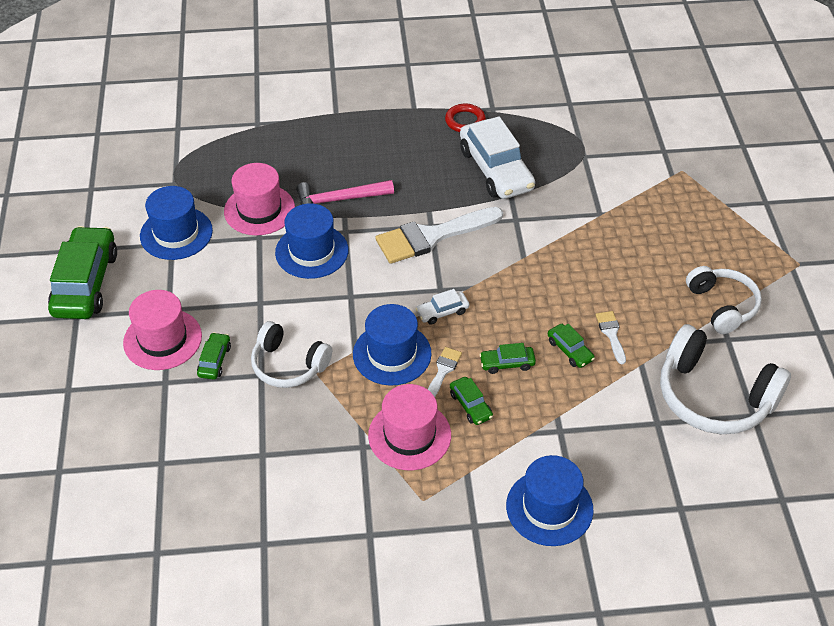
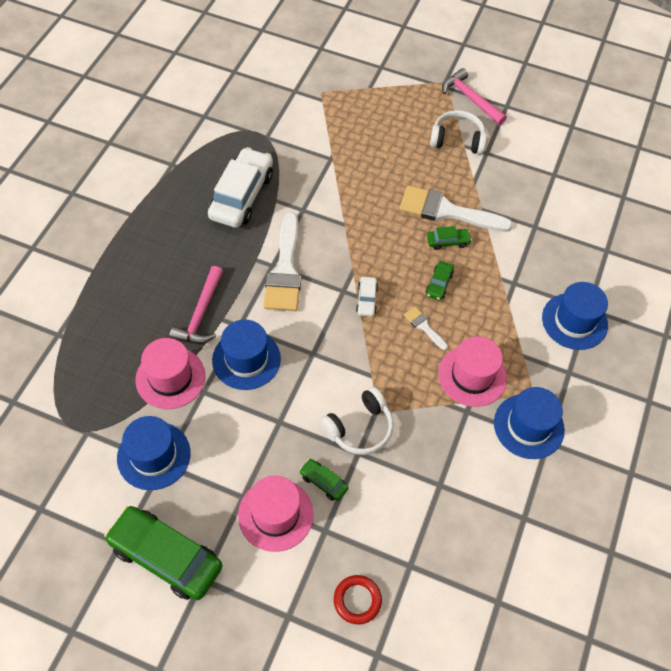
camera: 65 degrees left, 10 degrees up
blue hat [353,304,432,385] -> blue hat moved to [494,387,565,459]
red ring [445,103,486,132] -> red ring moved to [334,575,382,624]
green car [450,377,493,425] -> none
white car [460,116,535,199] -> white car turned 75 degrees counterclockwise [208,147,273,228]
white brush [596,311,626,364] -> white brush [399,185,513,232], size x2.17
white headphones [660,324,791,434] -> none
none -> pink hammer [442,68,507,125]

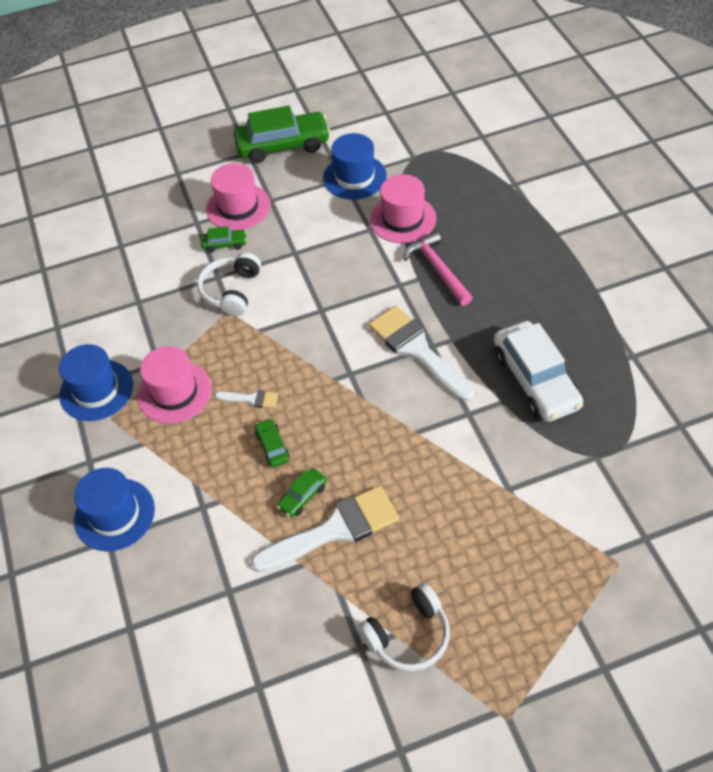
camera: 145 degrees right, 5 degrees down
blue hat [212,319,281,390] -> none
red ring [334,575,382,624] -> none
white car [356,277,378,317] -> none
pink hammer [442,68,507,125] -> none

